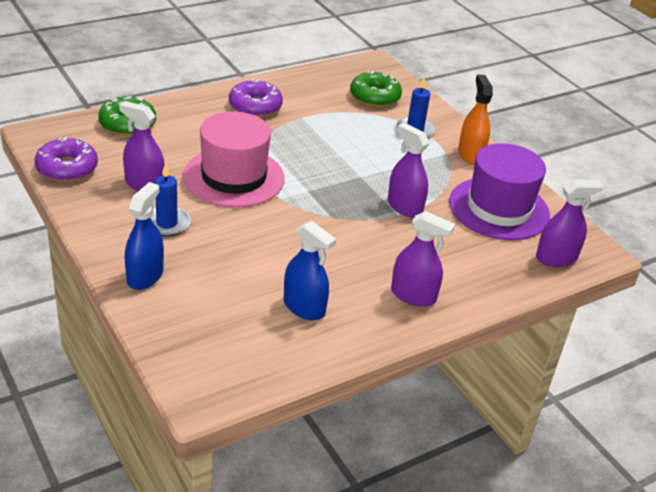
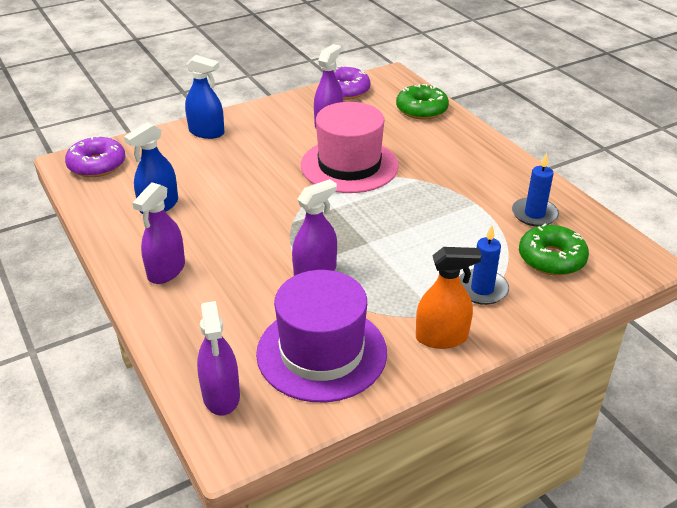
camera: 95 degrees right, 0 degrees up
blue candle [150,163,191,237] -> blue candle moved to [512,153,559,226]
purple donut [229,79,283,117] -> purple donut moved to [65,135,126,177]

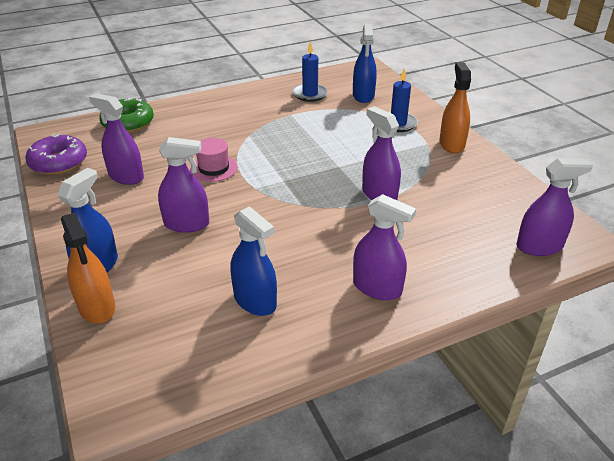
camera: 85 degrees left, 0 degrees up
purple donut [65,135,126,177] -> none
purple hat [256,270,387,402] -> none
pink hat [301,102,399,193] -> pink hat [190,138,238,182], size x0.48
green donut [519,224,589,276] -> blue spray bottle [353,24,377,103]
none -> orange spray bottle [61,212,115,324]
none -> purple spray bottle [158,137,209,233]

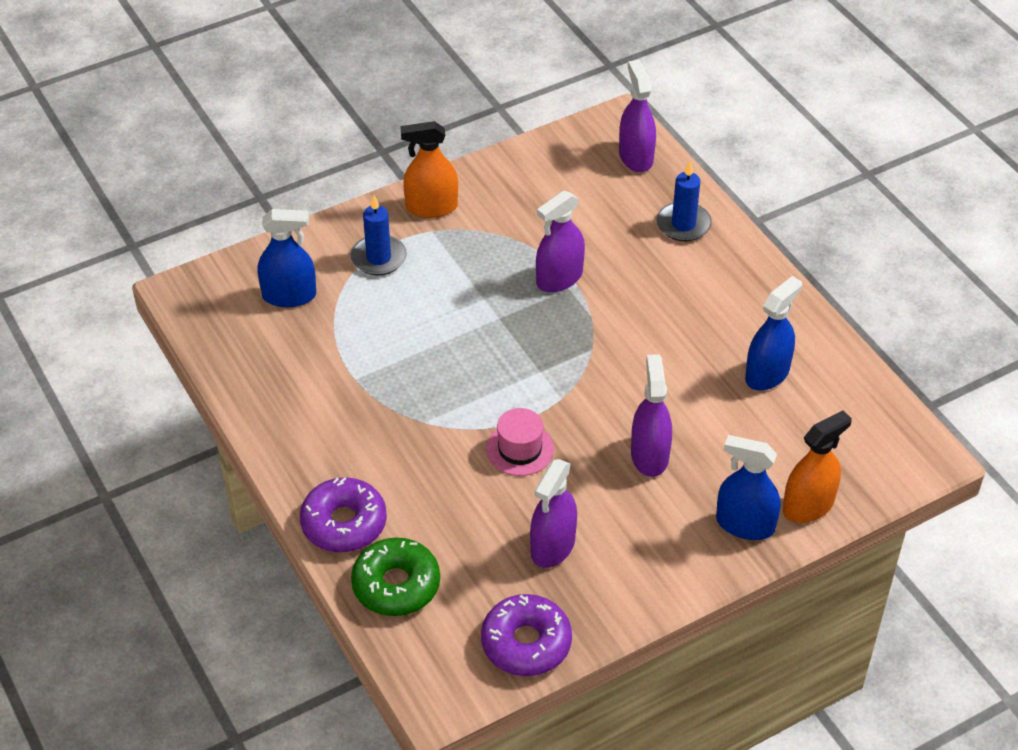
camera: 95 degrees left, 10 degrees up
blue candle [293,41,328,102] -> blue candle moved to [657,162,712,242]
purple spray bottle [353,194,416,300] -> none
none -> purple donut [300,477,387,553]

